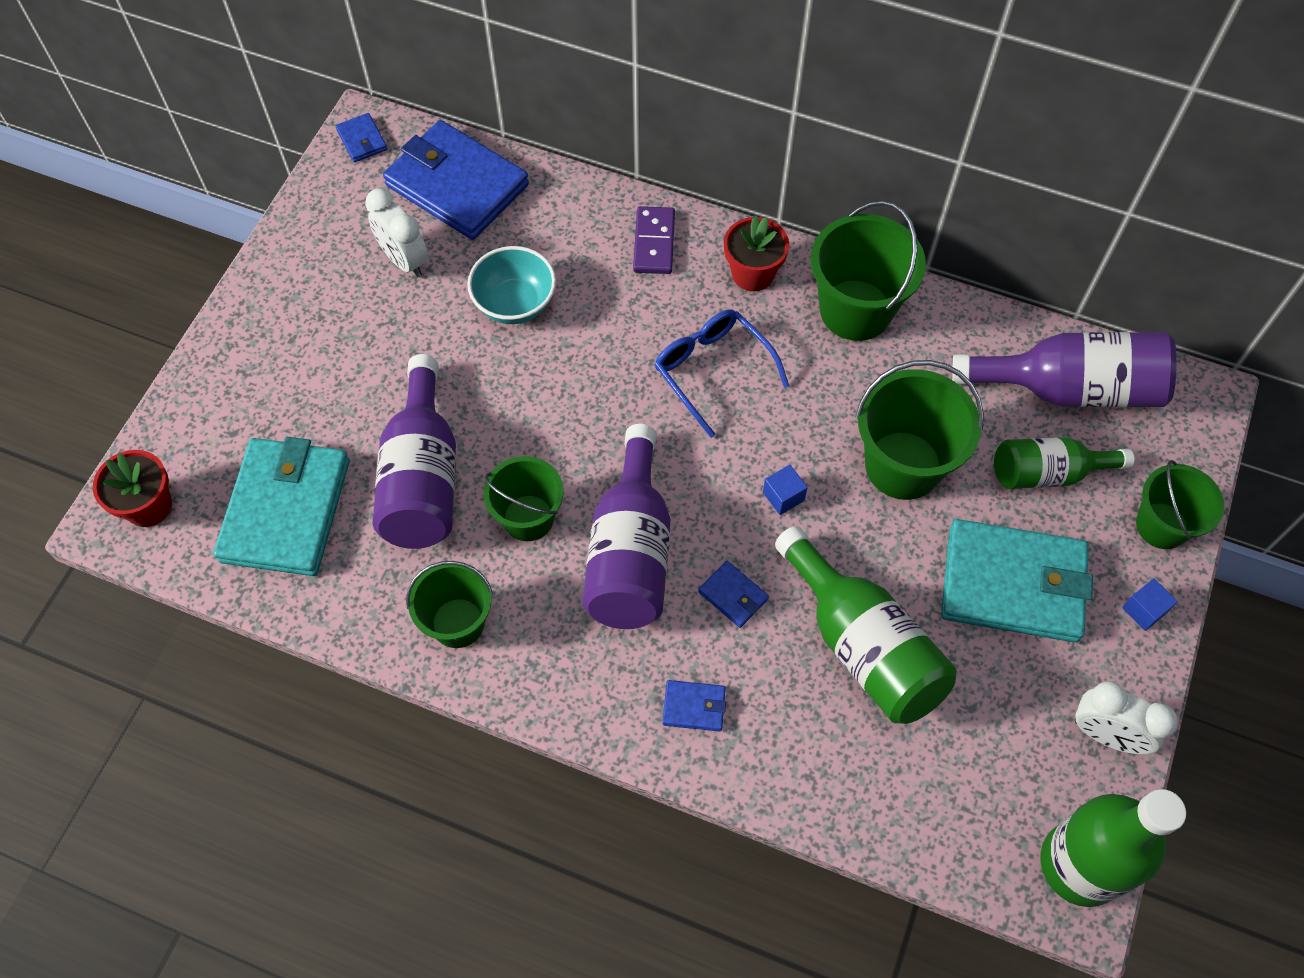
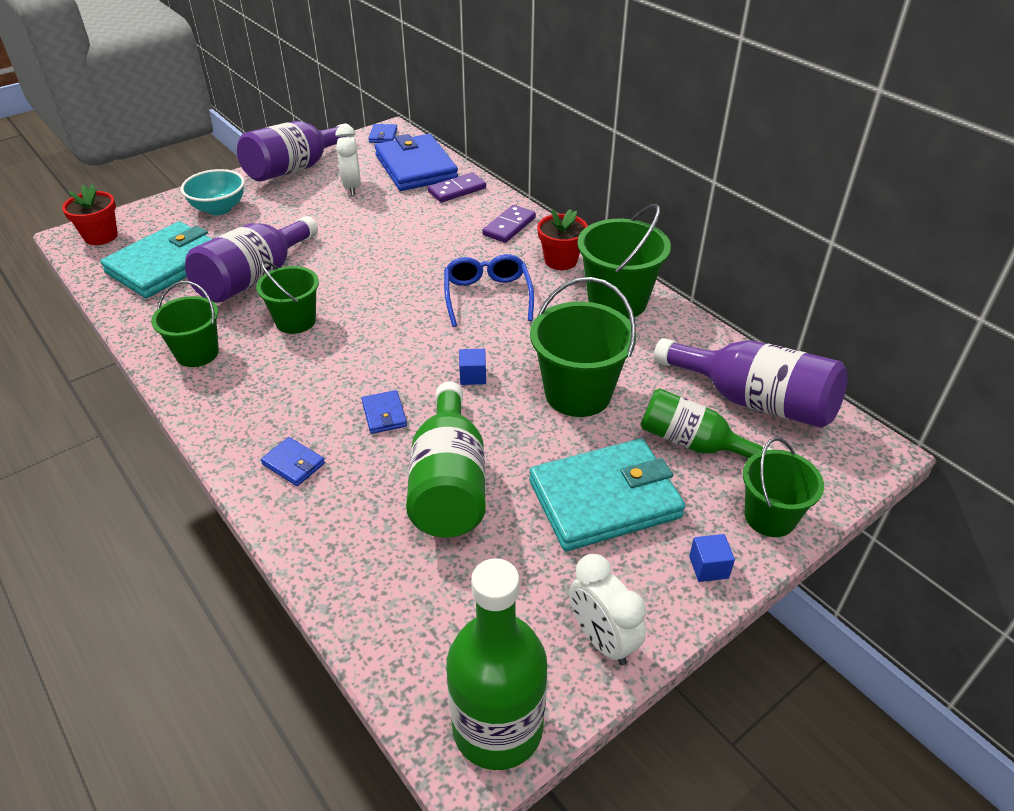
camera: 30 degrees right, 20 degrees down
turquoise bowl [467,246,556,324] -> turquoise bowl moved to [181,169,245,215]
purple bottle [582,424,670,629] -> purple bottle moved to [237,121,354,182]
turquoise wallet [941,519,1093,643] -> turquoise wallet turned 60 degrees counterclockwise [529,439,686,551]
none -> purple domino [428,172,486,202]

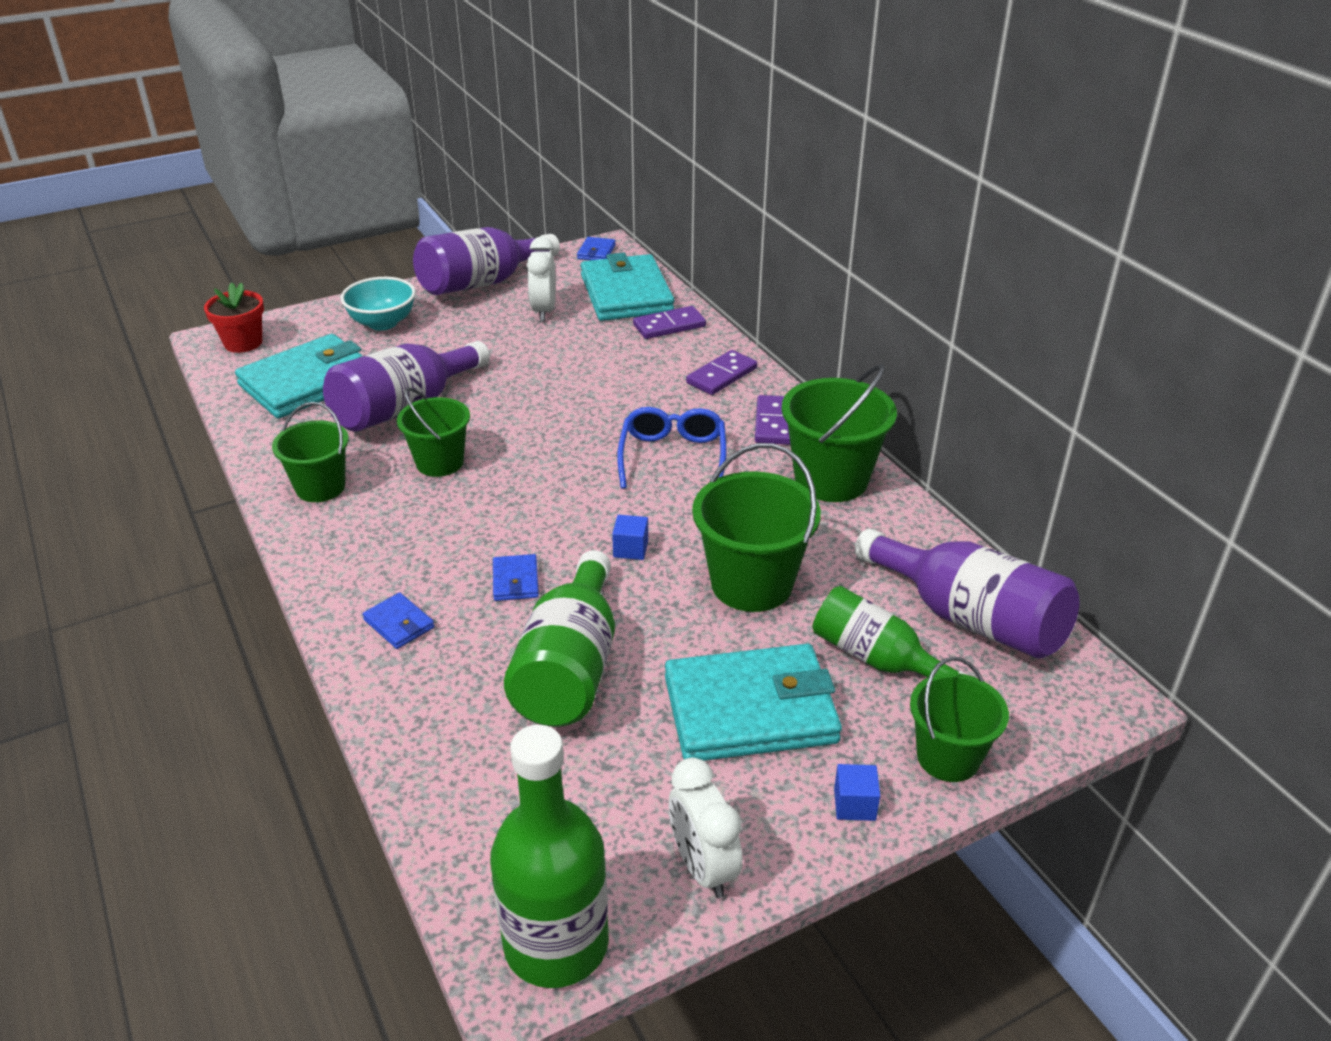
camera: 10 degrees right, 5 degrees down
blue wallet [375,134,458,191] -> turquoise wallet [580,253,674,321]
red flower pot [537,209,588,270] -> purple domino [755,395,790,445]

